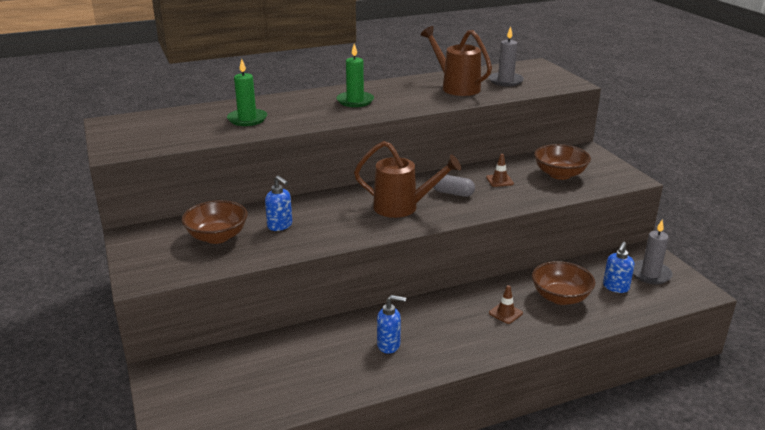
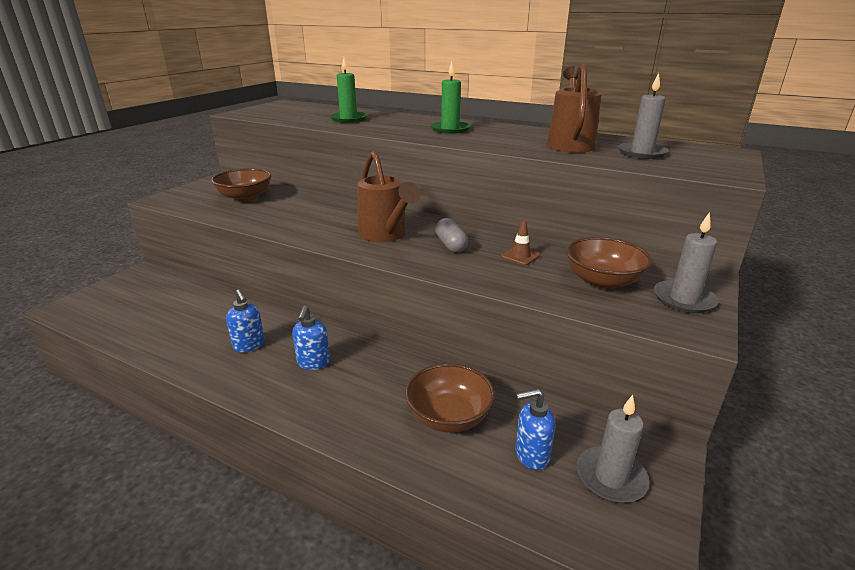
camera: 50 degrees right, 0 degrees up
blue soap dispenser [265,175,292,231] -> blue soap dispenser moved to [292,306,330,370]
brown traffic cone [489,285,523,324] -> none
none -> grey candle [654,212,719,313]

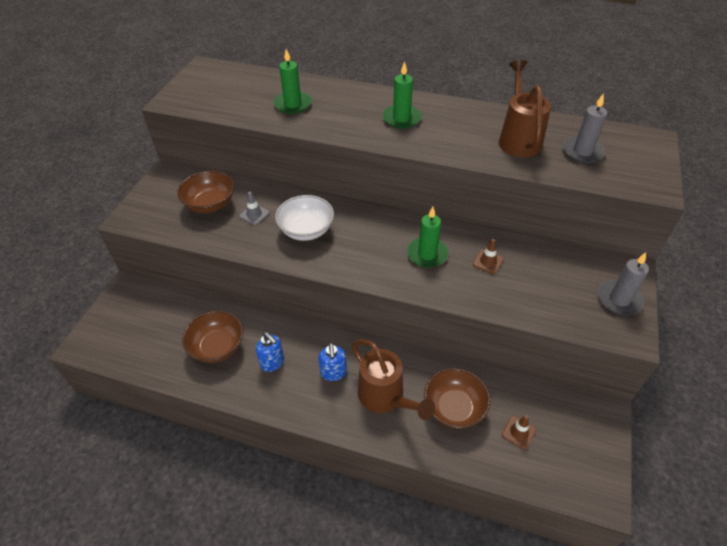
camera: 10 degrees left, 20 degrees up
brown watering can [358,151,421,242] -> brown watering can moved to [352,339,435,420]
grey capsule [435,218,468,253] -> green candle [407,207,449,268]
blue soap dispenser [515,388,556,470] -> brown traffic cone [502,415,536,449]
brown bowl [566,237,652,289] -> brown bowl moved to [182,310,243,363]
grey candle [577,395,650,503] -> none
none -> grey traffic cone [239,192,270,225]
none -> white bowl [275,195,334,241]

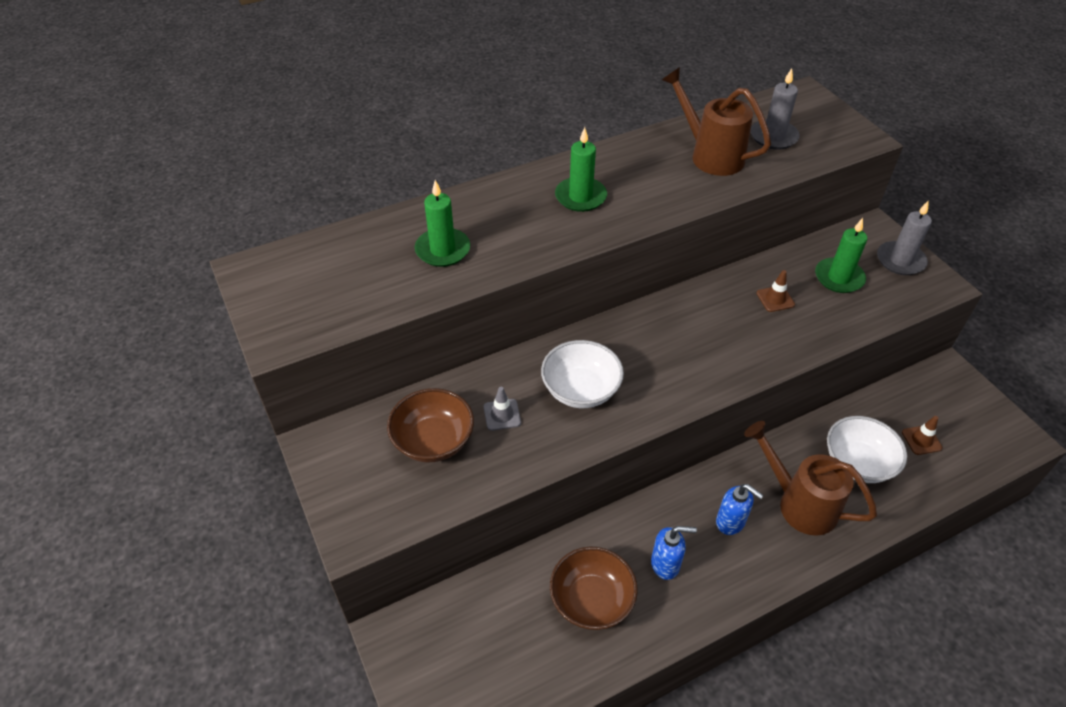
camera: 45 degrees left, 0 degrees up
brown watering can [352,339,435,420] -> brown watering can turned 150 degrees counterclockwise [744,421,877,536]
green candle [407,207,449,268] -> green candle moved to [815,218,867,293]
brown bowl [424,368,491,429] -> white bowl [827,416,907,483]

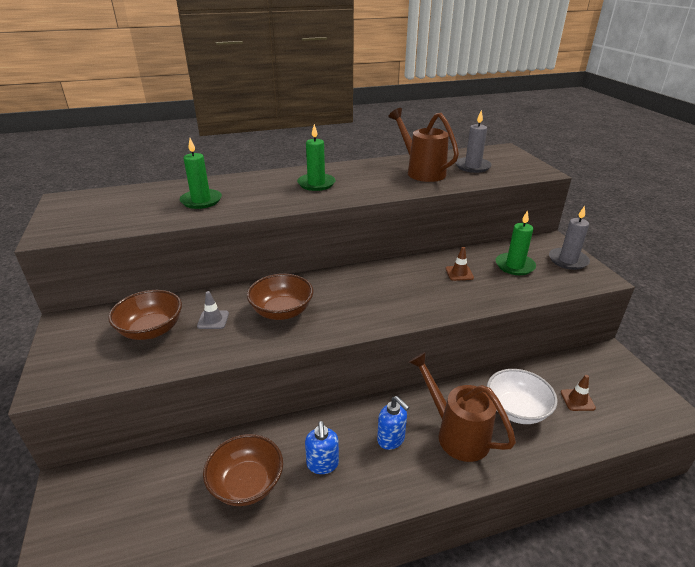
camera: 10 degrees right, 15 degrees down
white bowl [541,340,624,408] -> brown bowl [247,274,313,320]
blue soap dispenser [651,526,697,580] -> blue soap dispenser turned 75 degrees clockwise [305,421,339,474]

